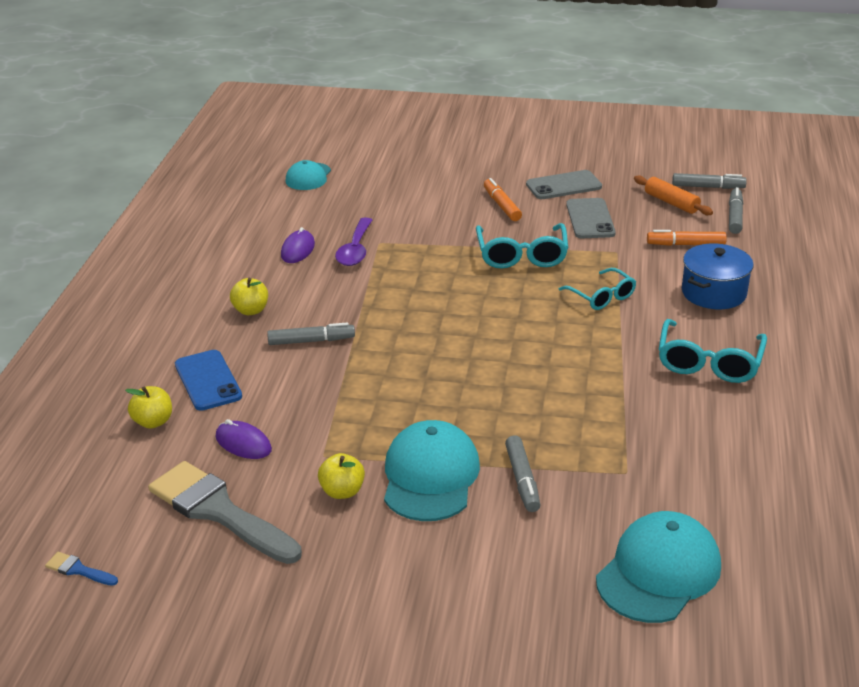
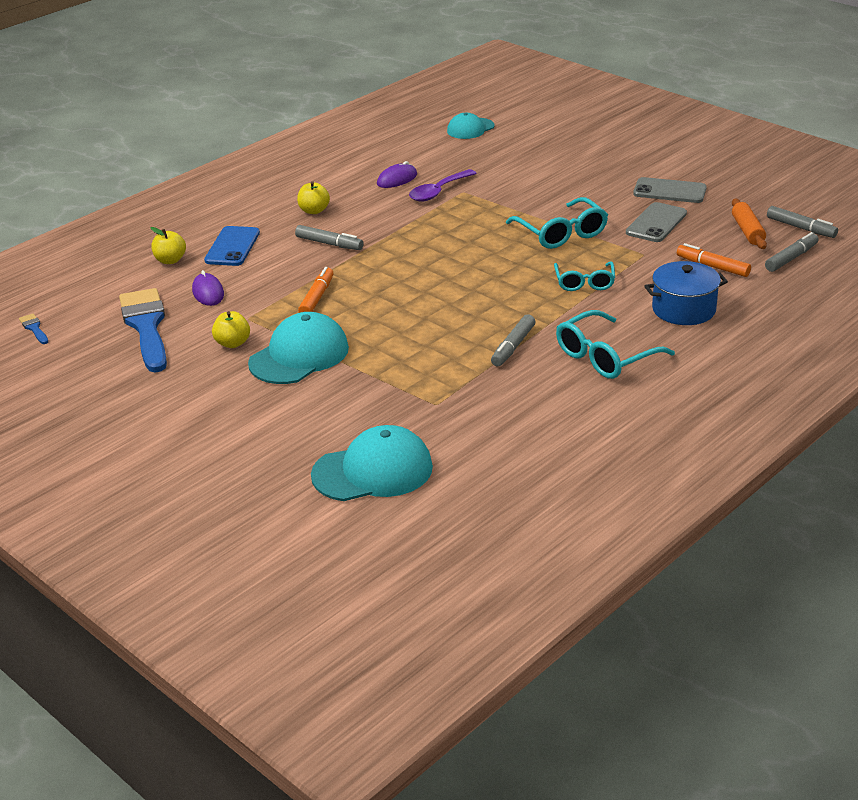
camera: 35 degrees right, 0 degrees up
grey brush [148,461,302,564] -> blue brush [119,288,167,372]
turquoise glasses [476,223,568,269] -> turquoise glasses turned 60 degrees counterclockwise [506,197,608,249]
orange marker [484,178,522,221] -> orange marker moved to [298,267,334,313]
grey marker [505,435,540,512] -> grey marker moved to [491,314,535,366]

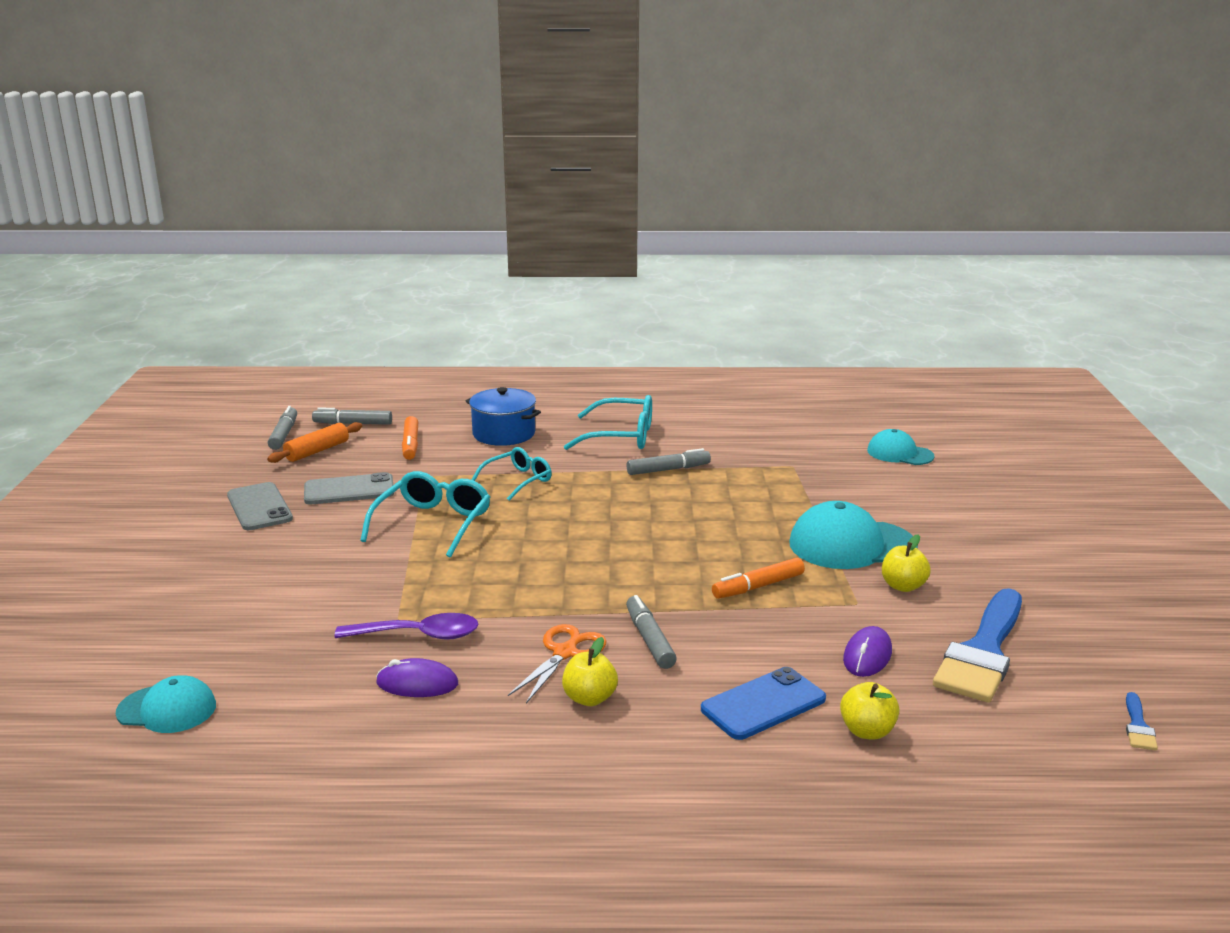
camera: 135 degrees left, 10 degrees down
turquoise cap [311,425,433,501] -> turquoise cap [867,429,935,465], size x0.61
none -> orange scissors [508,624,606,703]

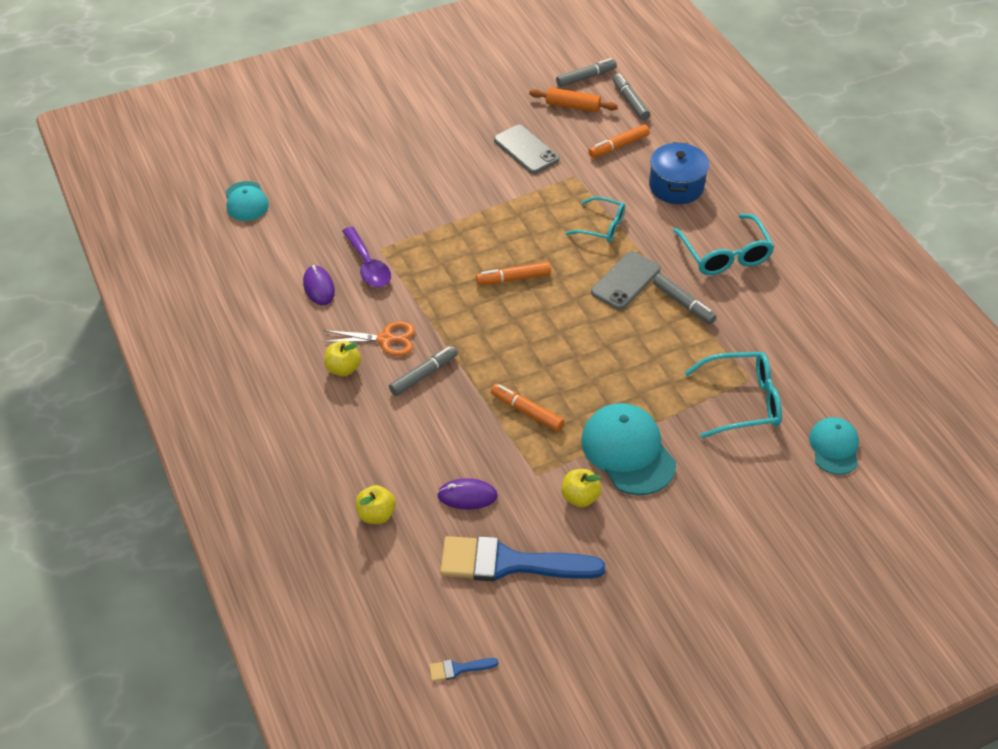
camera: 65 degrees right, 25 degrees up
grey phone [227,482,293,530] -> grey phone moved to [591,251,661,310]
turquoise glasses [360,471,490,558] -> turquoise glasses moved to [684,352,782,438]
blue phone [701,667,826,740] -> none
none -> orange marker [476,262,551,285]

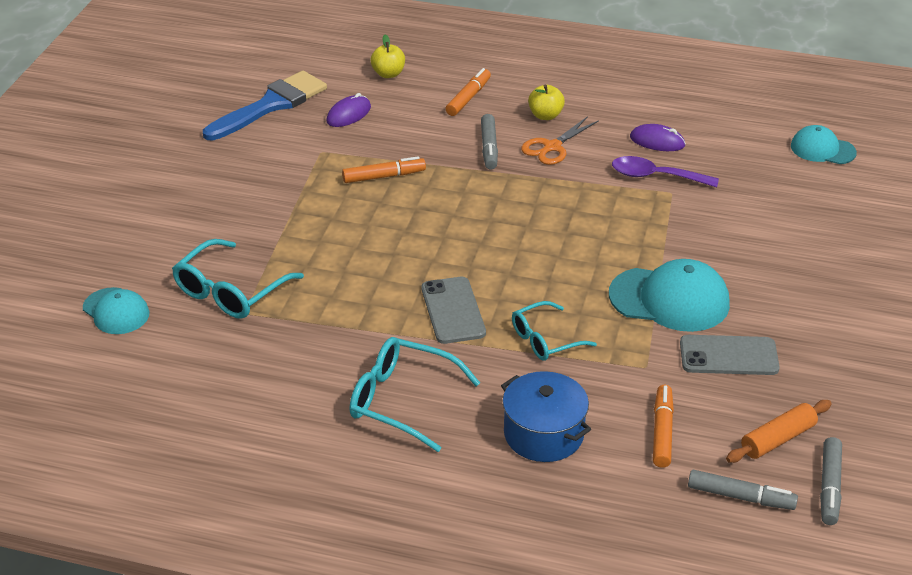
camera: 130 degrees right, 10 degrees down
blue brush [429,658,498,682] -> none
orange marker [476,262,551,285] -> orange marker moved to [446,68,491,116]
yellow apple [562,469,602,507] -> none
turquoise cap [581,403,676,495] -> turquoise cap moved to [609,259,730,332]
grey marker [653,274,717,324] -> none

